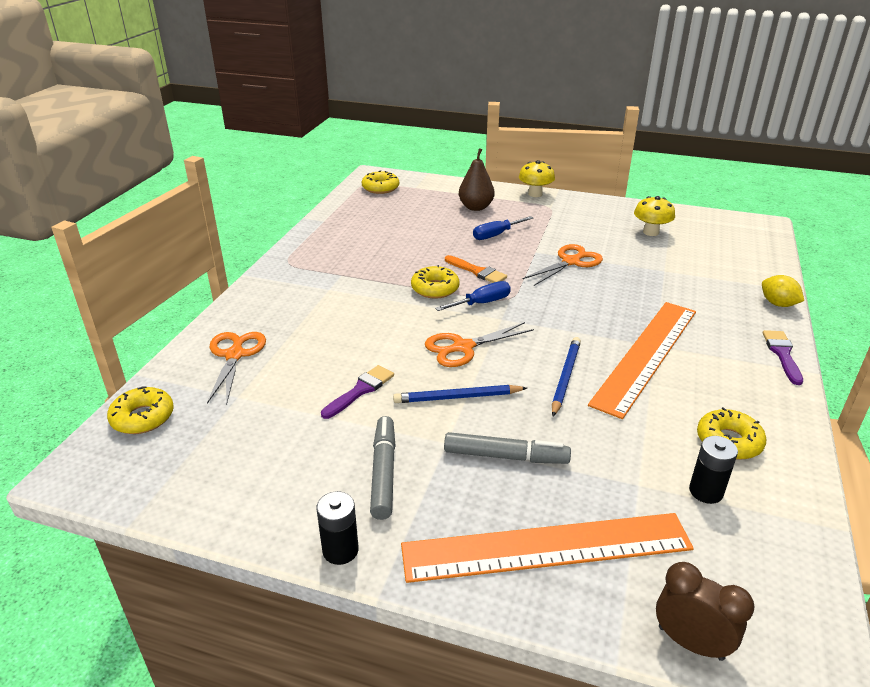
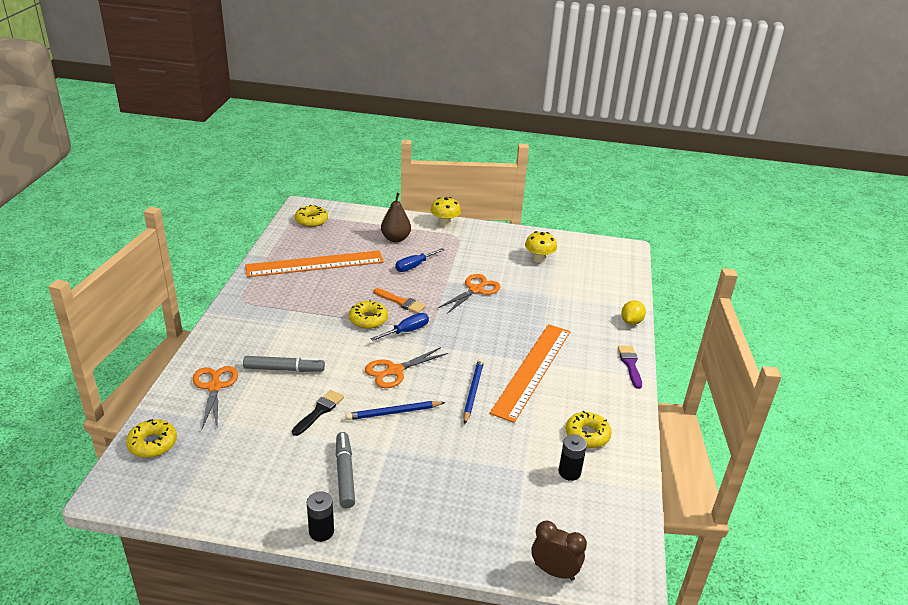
camera: 10 degrees left, 0 degrees up
purple brush [321,365,394,419] -> black brush [292,390,344,436]
orange ruler [401,513,694,583] -> orange ruler moved to [245,251,384,277]
grey marker [444,432,571,464] -> grey marker moved to [243,356,325,372]
yellow lemon [762,275,804,307] -> yellow lemon turned 75 degrees clockwise [621,300,646,325]

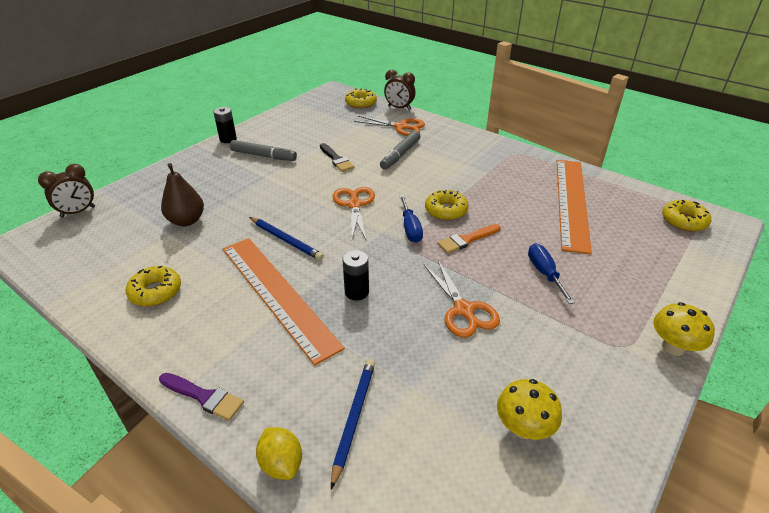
camera: 120 degrees right, 5 degrees up
blue pencil [346,401,445,420] -> blue pencil moved to [331,359,375,490]
brown pear [381,193,411,242] -> brown pear moved to [161,163,204,226]
black battery [559,435,587,481] -> black battery moved to [343,250,369,300]
none -> brown clock [384,70,415,110]

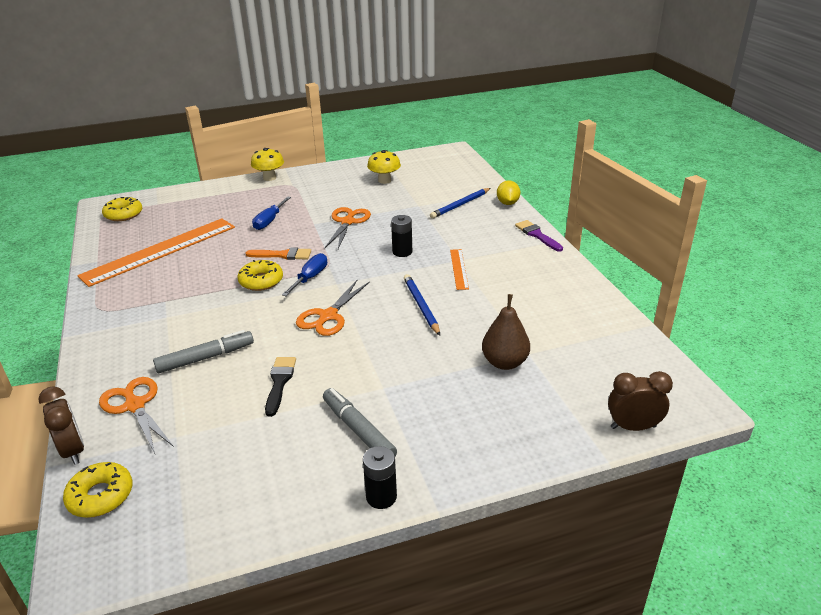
camera: 145 degrees left, 5 degrees down
yellow donut [126,266,181,306] -> none
orange ruler [223,238,345,366] -> orange ruler [450,249,469,290], size x0.44

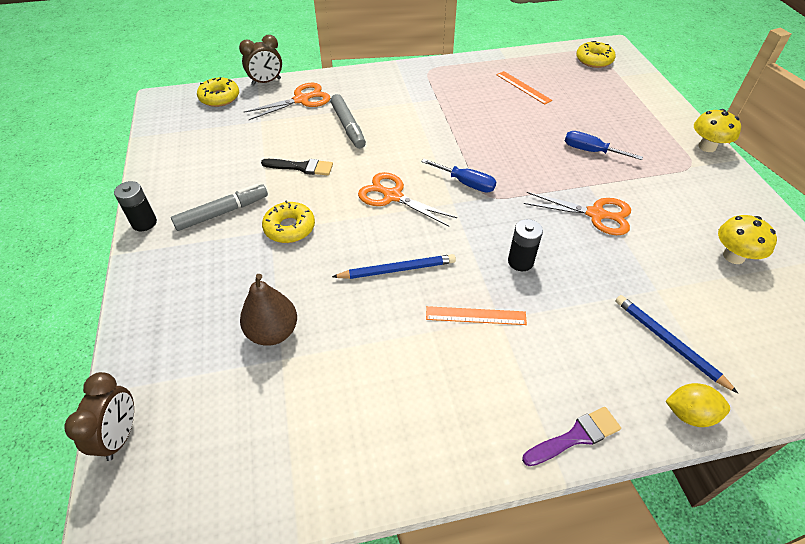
camera: 95 degrees right, 15 degrees up
orange ruler [77,218,235,287] -> orange ruler [496,71,552,105], size x0.44
yellow donut [237,260,283,291] -> yellow donut moved to [262,200,315,243]
orange brush [246,248,311,260] -> none

